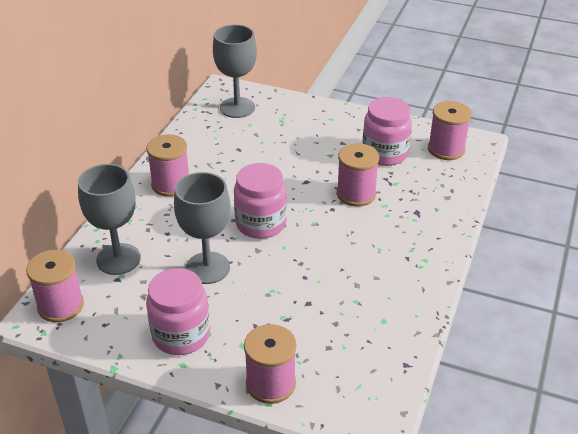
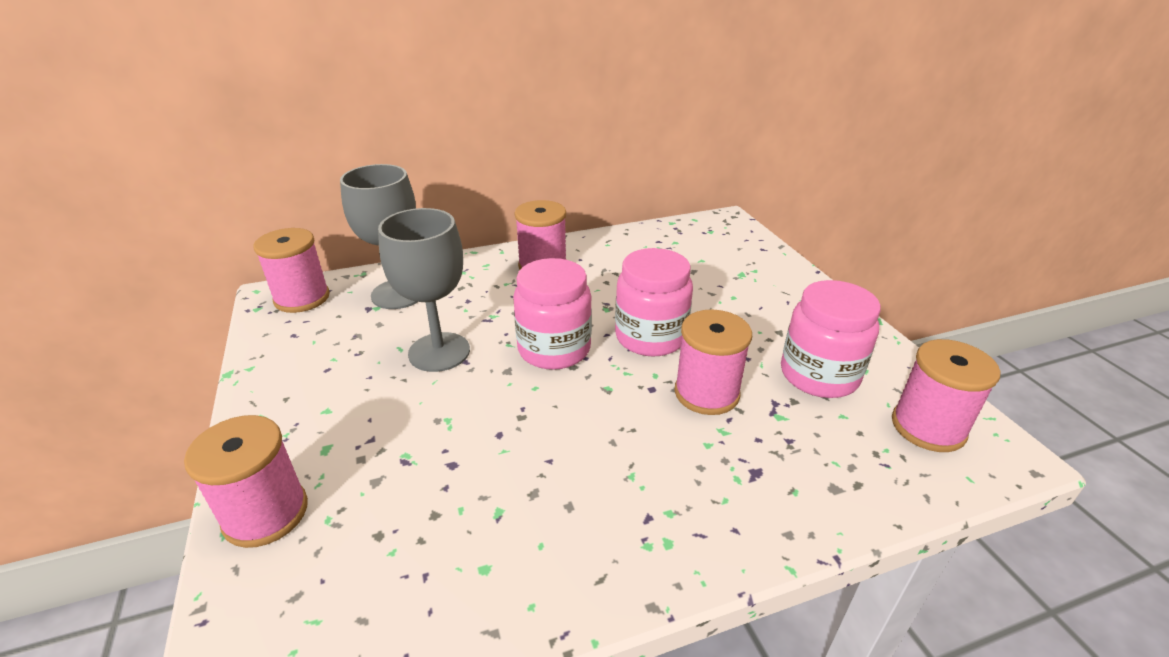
camera: 50 degrees right, 5 degrees down
pink jar [146,268,210,355] -> pink jar moved to [615,248,693,357]
grey goblet [213,24,257,118] -> none

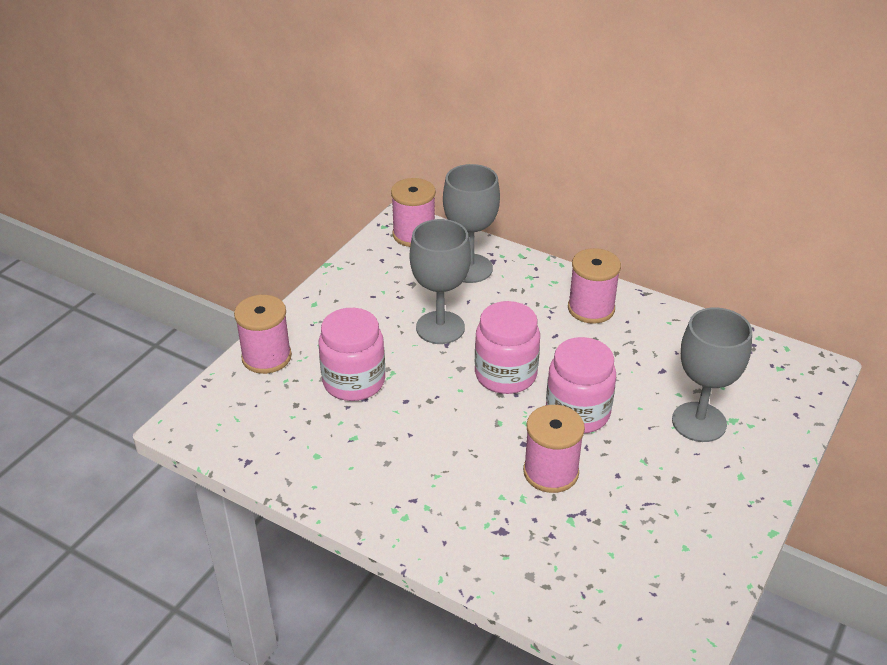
camera: 50 degrees right, 5 degrees up
pink jar [781,280,881,398] -> pink jar moved to [318,308,385,401]
pink spool [892,339,1001,452] -> none
none -> grey goblet [672,307,752,442]

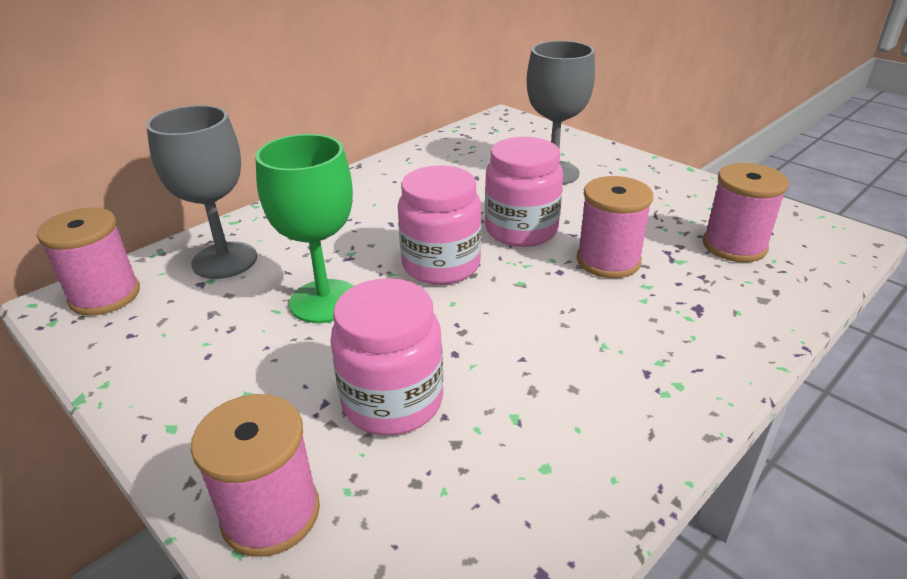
camera: 75 degrees left, 5 degrees down
grey goblet [410,219,471,344] -> green goblet [255,134,353,323]
pink spool [568,248,621,324] -> pink spool moved to [703,163,789,262]

